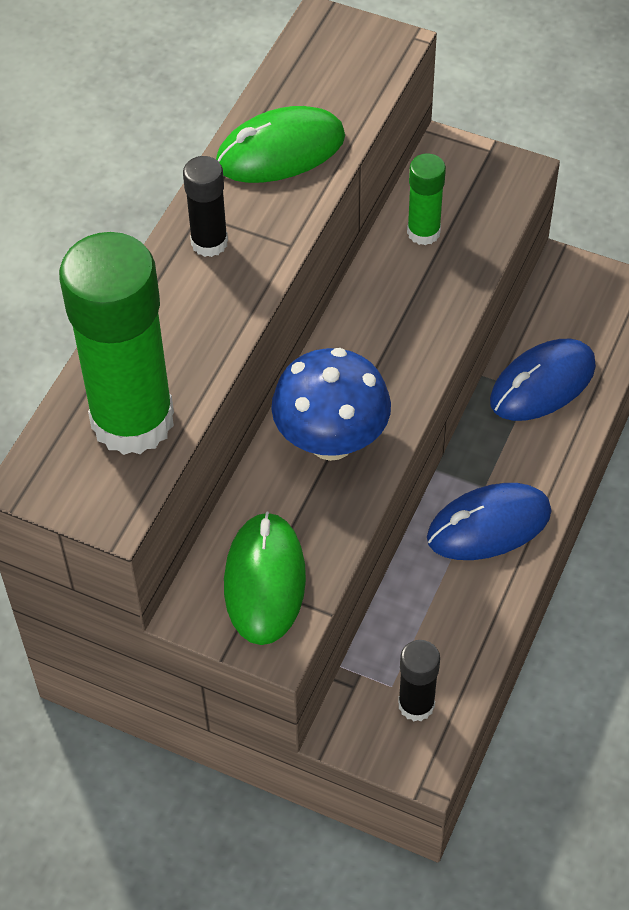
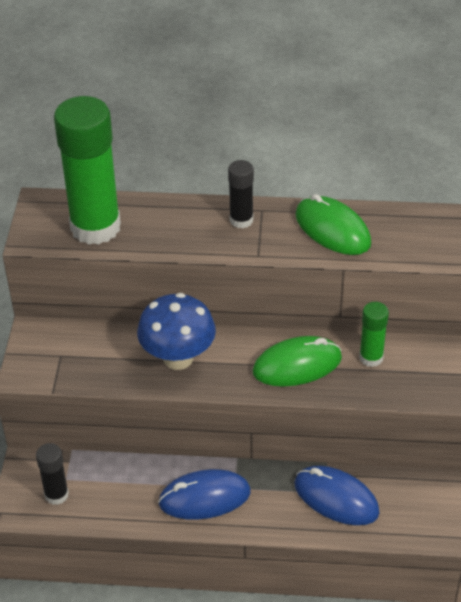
camera: 70 degrees right, 10 degrees down
green mouse [224,511,306,645] -> green mouse moved to [253,336,342,387]
blue mouse [427,483,551,560] -> blue mouse turned 60 degrees counterclockwise [158,469,251,520]

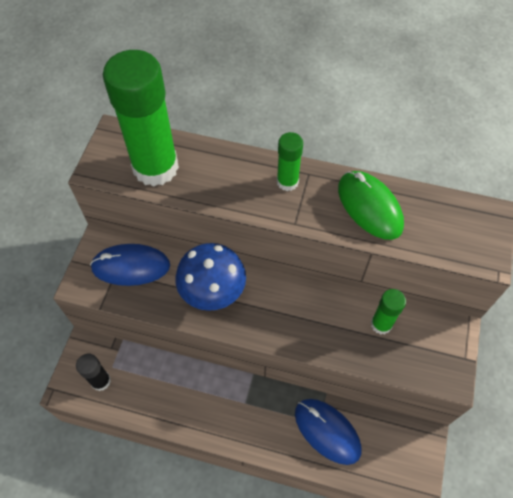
camera: 10 degrees right, 15 degrees up
blue mouse [158,469,251,520] -> blue mouse moved to [90,244,170,286]
black glue stick [228,160,254,228] -> green glue stick [277,132,303,191]
green mouse [253,336,342,387] -> none

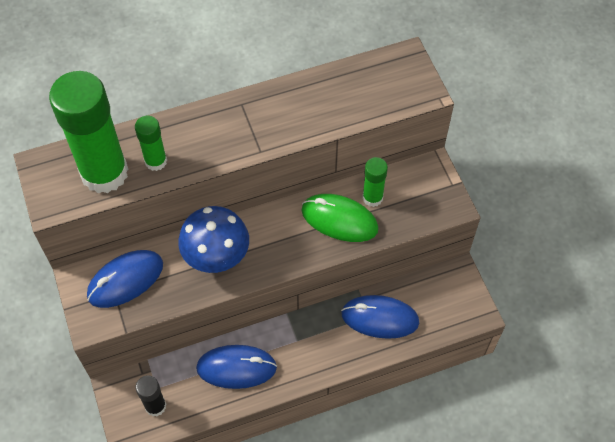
camera: 35 degrees left, 0 degrees up
green glue stick [277,132,303,191] -> green glue stick moved to [135,116,167,171]
green mouse [338,171,404,240] -> green mouse moved to [301,194,379,242]
none -> blue mouse [196,345,277,389]

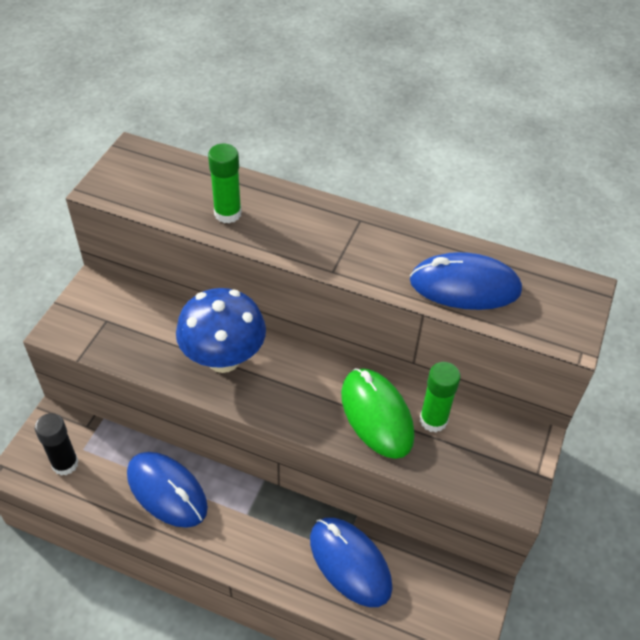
camera: 40 degrees right, 10 degrees down
green glue stick [49,71,128,193] -> none
blue mouse [87,250,163,308] -> blue mouse moved to [410,252,522,310]

